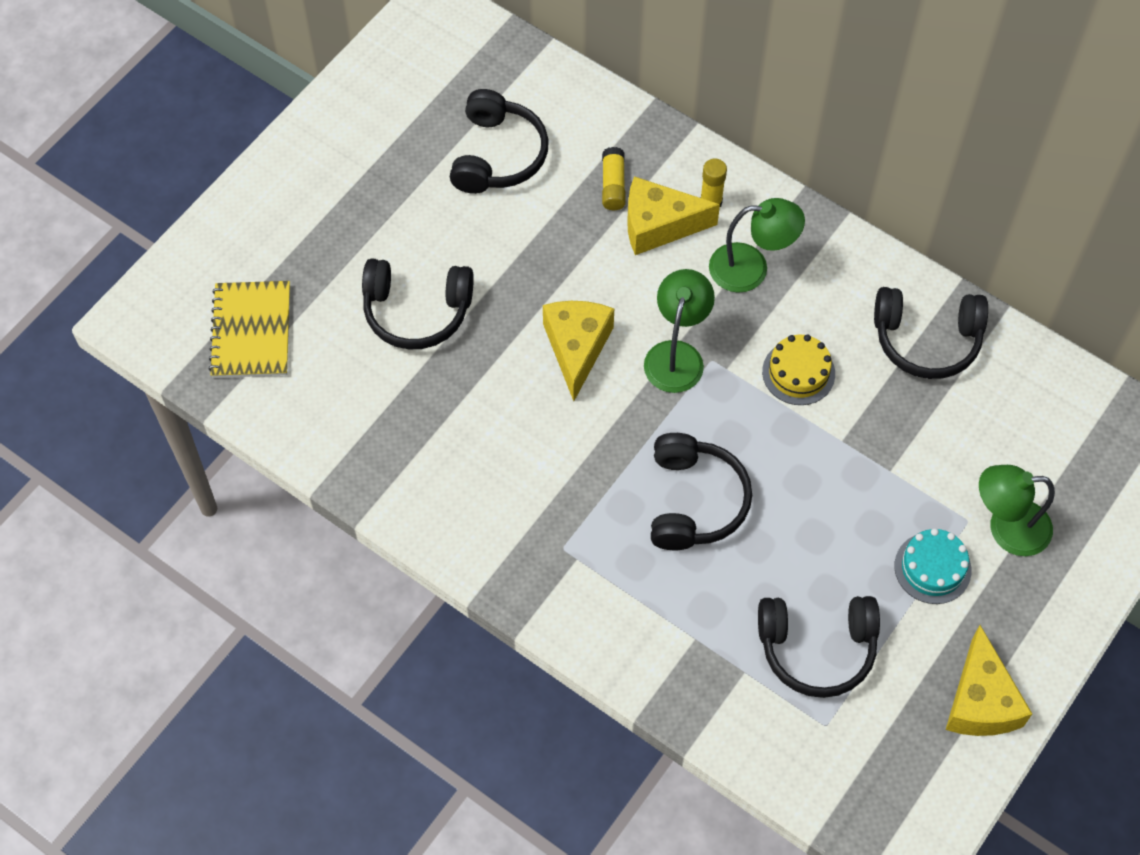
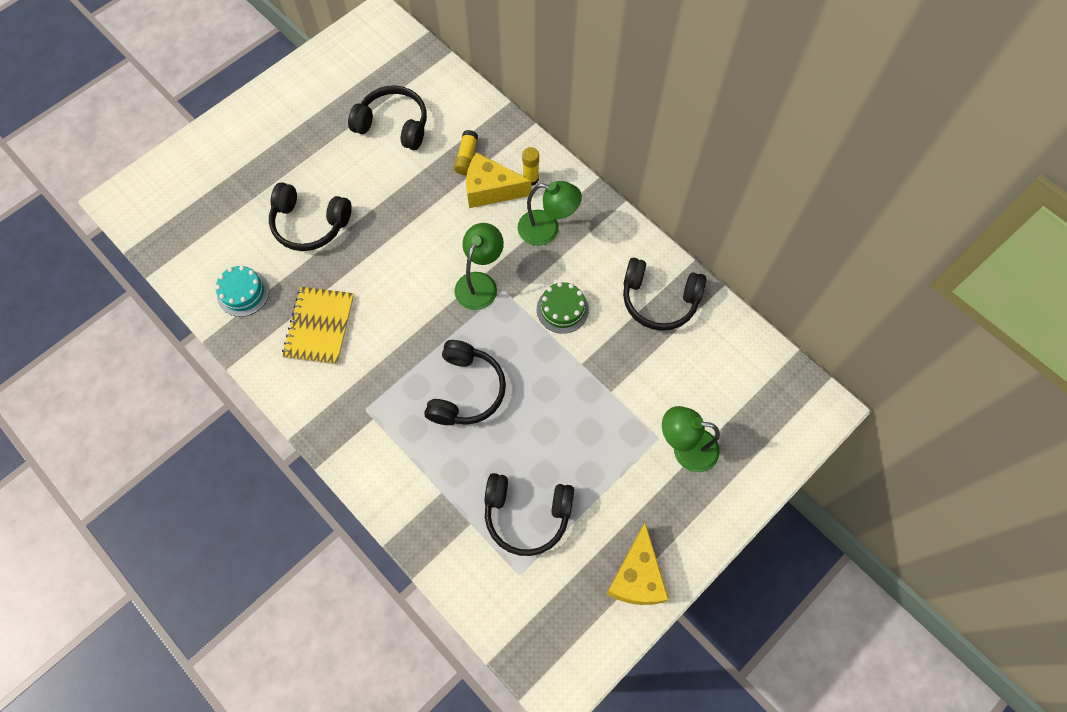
camera: 10 degrees right, 5 degrees up
yellow notebook [208,281,290,378] -> yellow notebook moved to [282,287,354,365]
black headphones [450,89,549,194] -> black headphones turned 90 degrees counterclockwise [348,85,427,150]
yellow cheese [543,301,614,401] -> none
yellow cake [762,334,835,405] -> green cake [537,282,589,334]
turquoise cake [894,528,972,604] -> turquoise cake moved to [215,266,269,317]

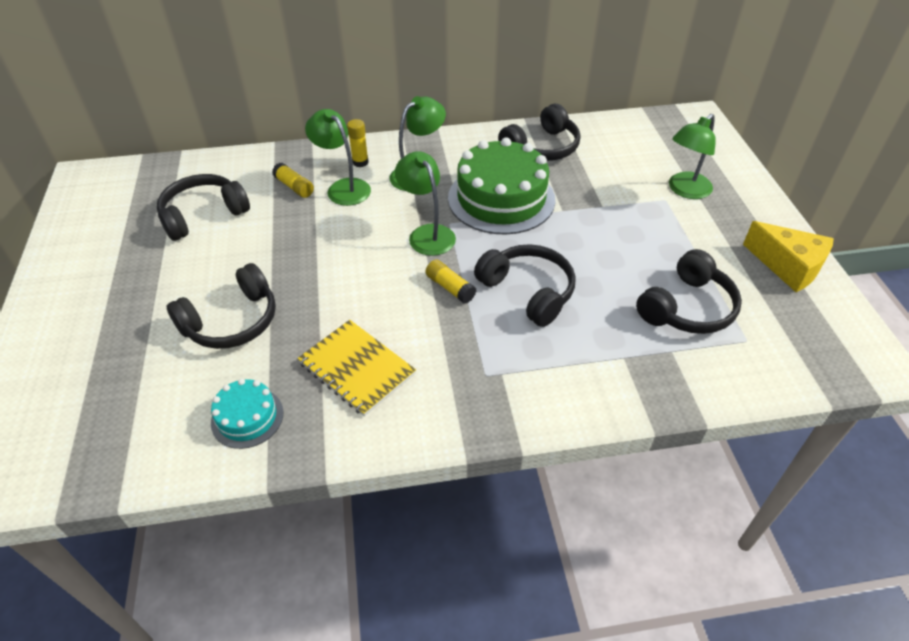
camera: 55 degrees left, 20 degrees down
yellow cheese [466,152,531,208] -> green lamp [305,109,371,206]
green cake [537,282,589,334] -> green cake [448,138,555,235], size x2.01
none -> yellow glue stick [425,259,476,304]

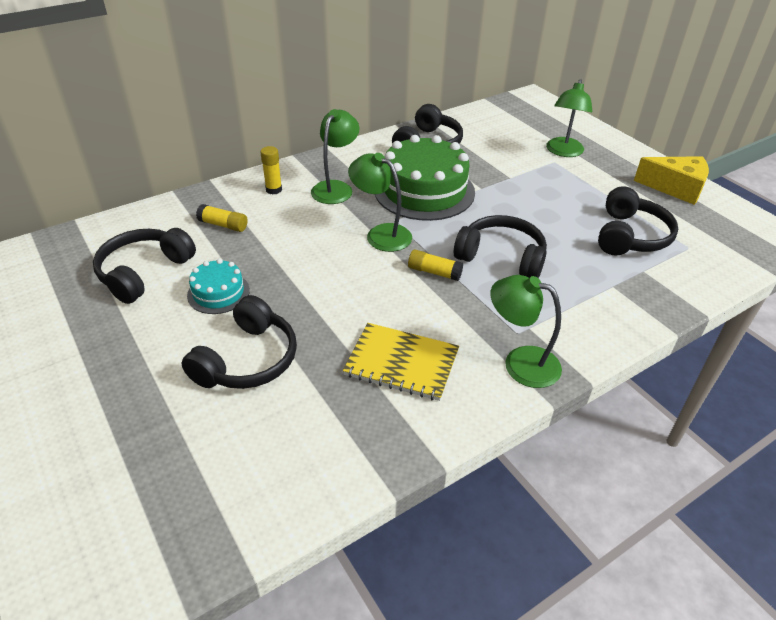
camera: 25 degrees left, 5 degrees down
turquoise cake [211,379,283,449] -> turquoise cake moved to [187,259,250,314]
green lamp [305,109,371,206] -> green lamp moved to [490,275,562,388]

